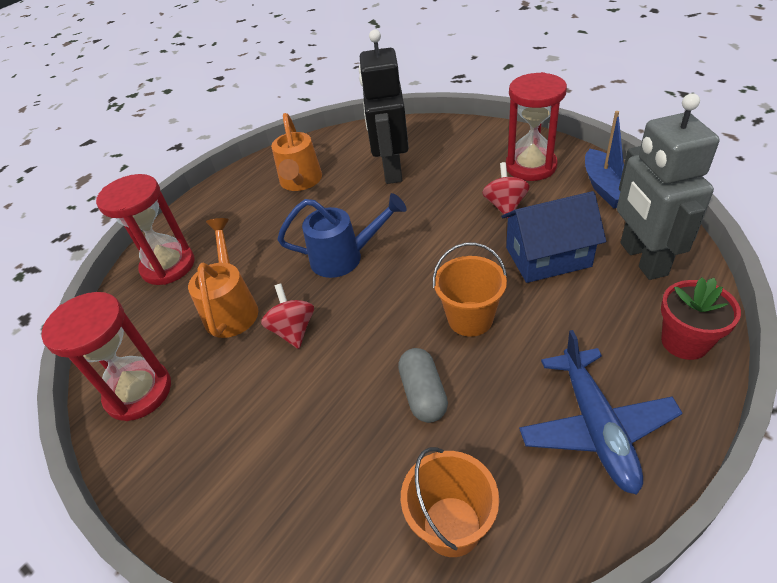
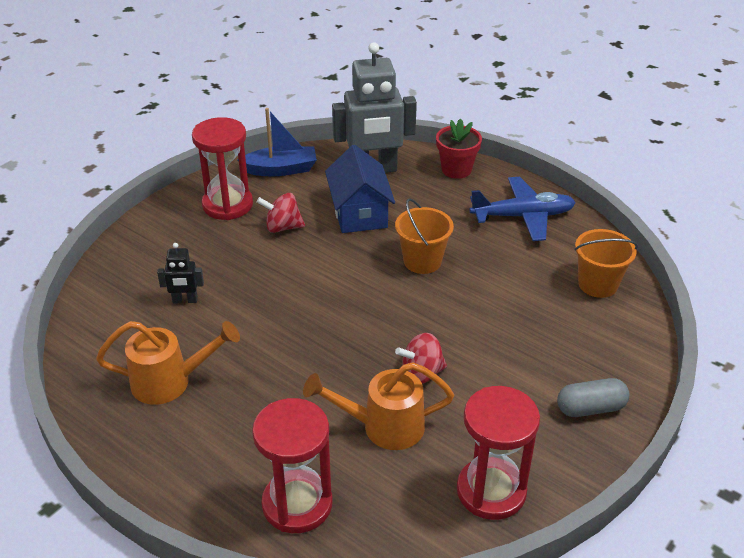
camera: 95 degrees left, 5 degrees down
blue watering can [277,193,407,278] -> none
black robot [359,29,409,184] -> black robot [157,243,204,303], size x0.45
grey capsule [398,348,448,423] -> grey capsule moved to [557,378,629,417]

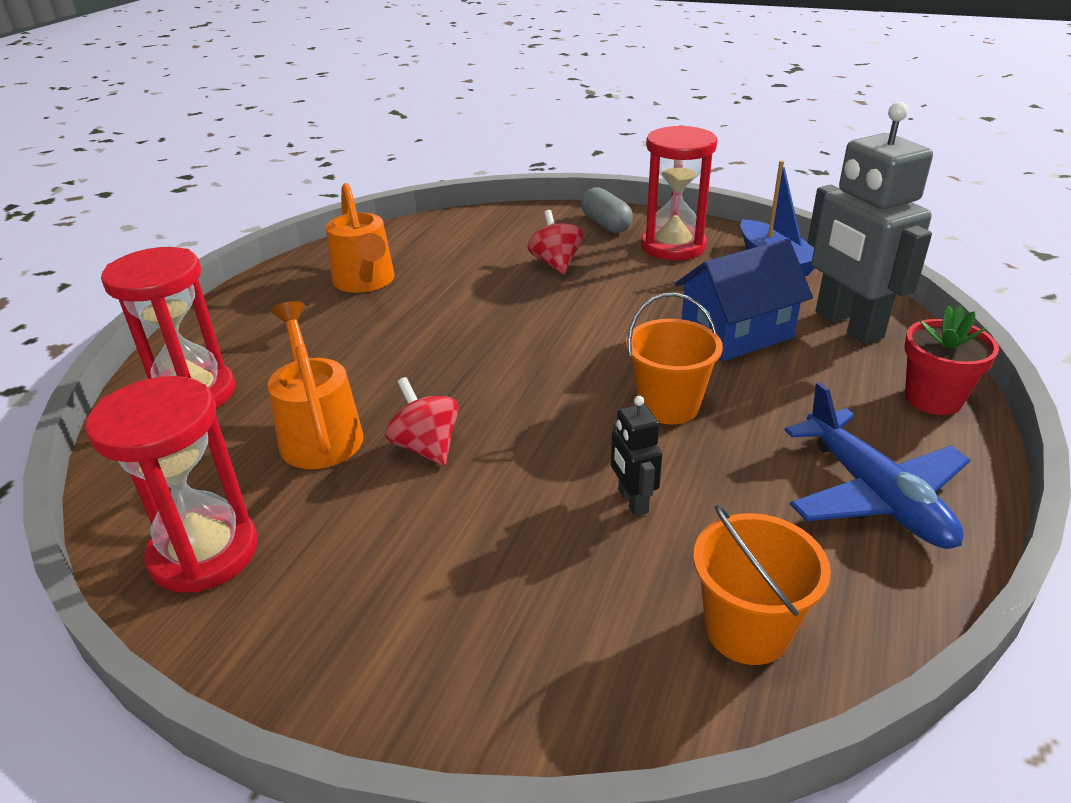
camera: 75 degrees right, 5 degrees down
black robot [157,243,204,303] -> black robot moved to [611,396,662,516]
red spinning top [257,193,305,233] -> red spinning top moved to [528,210,583,274]
grey capsule [557,378,629,417] -> grey capsule moved to [581,187,633,233]

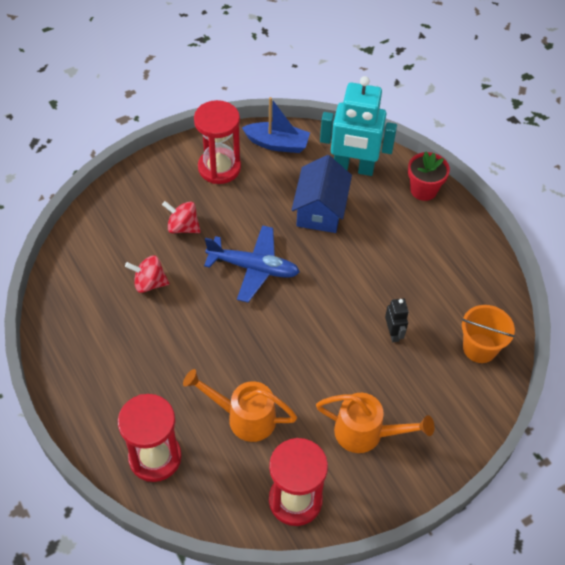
camera: 55 degrees left, 20 degrees up
orange watering can [326,183,395,293] -> orange watering can moved to [316,393,434,453]
red spinning top [385,377,459,466] -> red spinning top moved to [125,255,170,293]
grey capsule [581,187,633,233] -> none
black robot [611,396,662,516] -> black robot turned 120 degrees counterclockwise [385,298,409,342]
orange bucket [626,293,723,425] -> none
blue plane [784,382,970,549] -> blue plane moved to [204,225,300,303]
grey robot [807,102,933,344] -> turquoise robot [320,76,397,176]

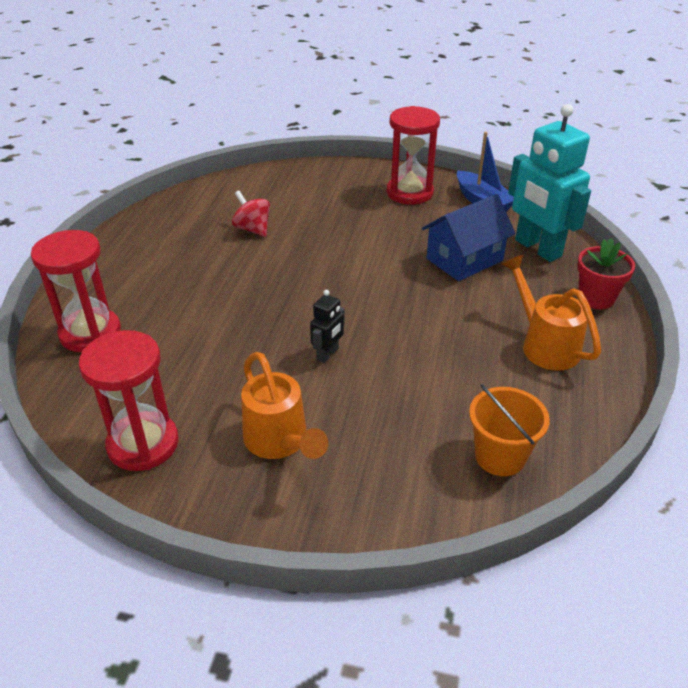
camera: 45 degrees right, 15 degrees down
red spinning top [162,201,201,233] -> none
orange watering can [183,369,297,442] -> orange watering can moved to [502,255,601,371]
blue plane [204,225,300,303] -> none
black robot [385,298,409,342] -> black robot moved to [310,290,344,363]

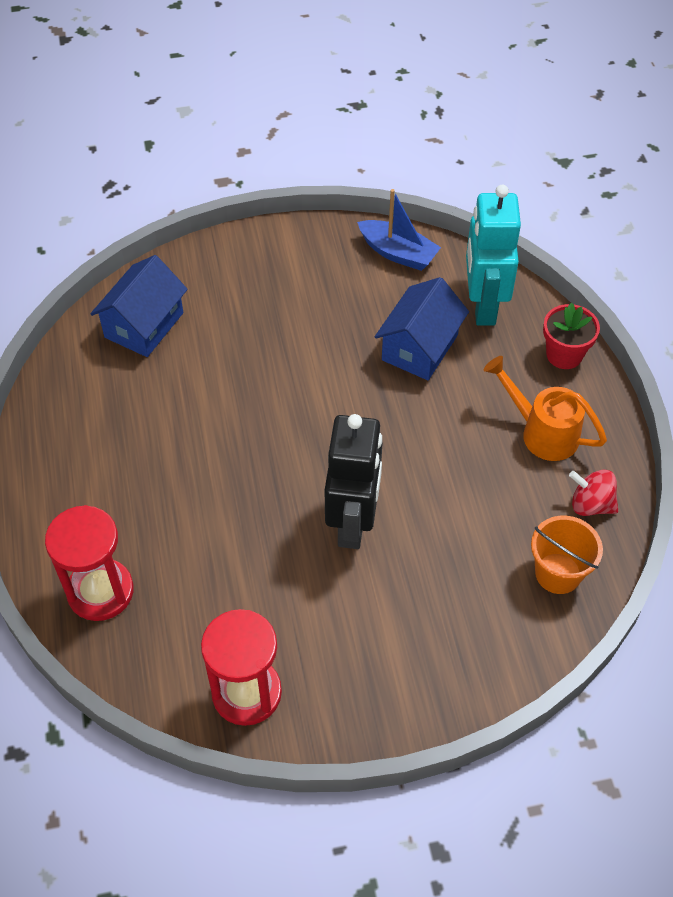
camera: 25 degrees left, 15 degrees up
red spinning top [232,191,270,237] -> red spinning top moved to [569,470,618,516]
orange watering can [241,352,328,459] -> none
black robot [310,290,344,363] -> black robot [325,414,382,549], size x2.21
red hourglass [387,106,440,205] -> none
turquoise robot [508,104,591,262] -> turquoise robot turned 60 degrees clockwise [466,185,521,326]
none -> blue house [90,255,188,357]

